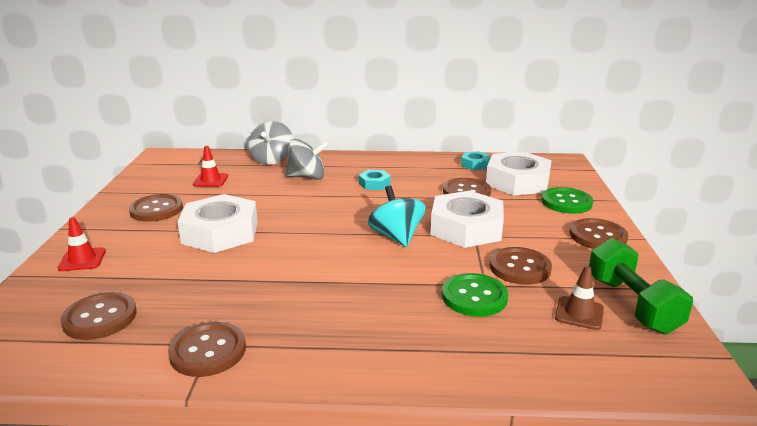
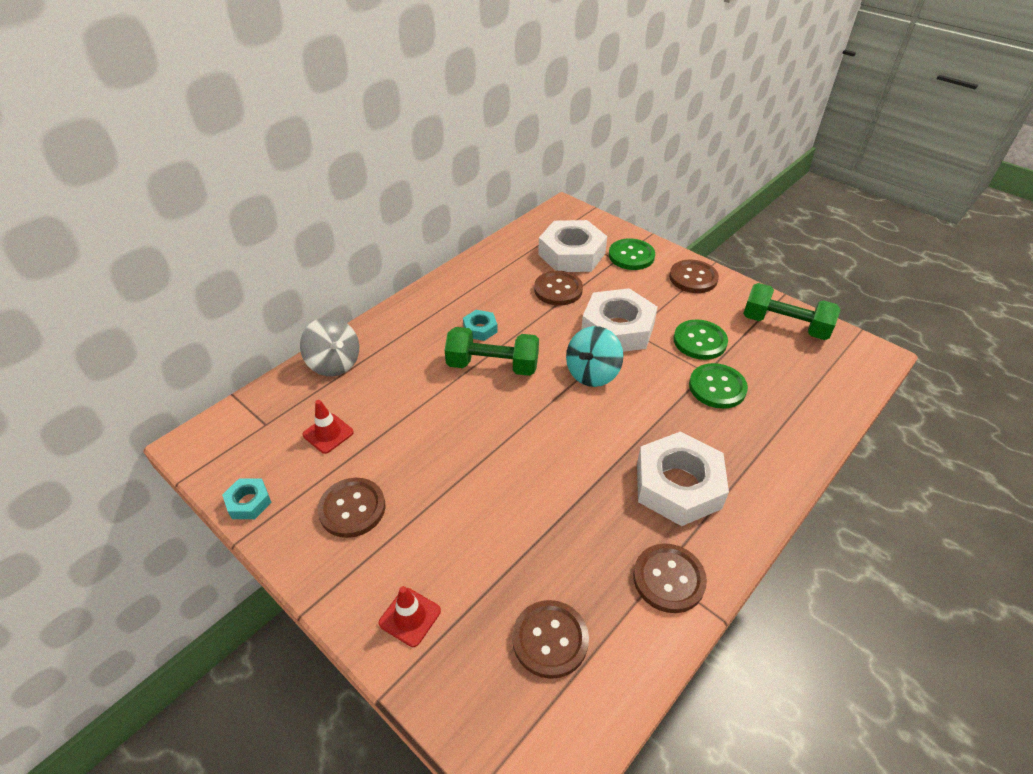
camera: 50 degrees left, 20 degrees up
white nut [177,194,258,253] -> white nut moved to [637,432,729,526]
grey spinning top [286,139,328,180] -> none
turquoise spinning top [368,186,426,247] -> turquoise spinning top turned 75 degrees counterclockwise [566,326,623,387]
turquoise nut [461,151,490,170] -> turquoise nut moved to [222,478,272,519]
brown button [490,247,552,285] -> green button [674,319,728,360]
brown traffic cone [555,266,604,330] -> none
none -> green dumbbell [444,327,539,376]

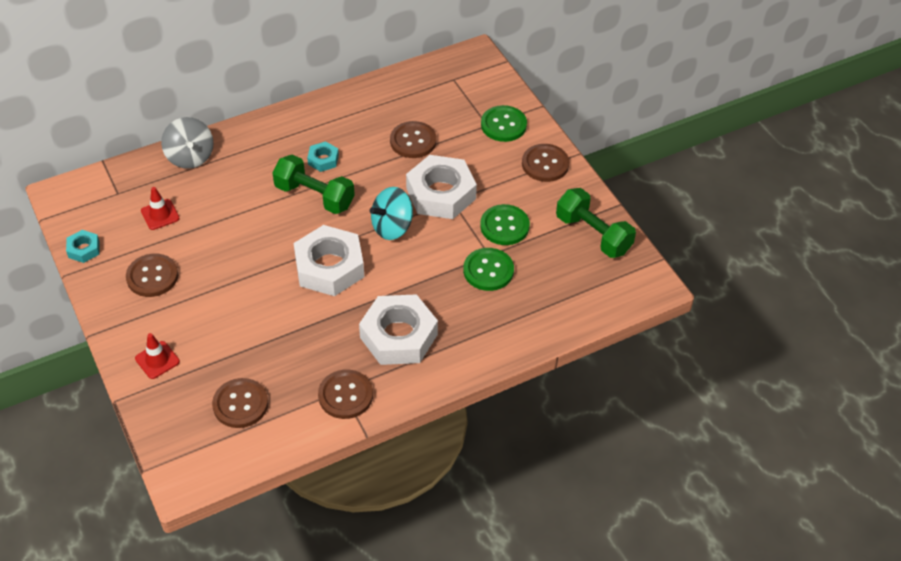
camera: 20 degrees right, 5 degrees up
white nut [538,220,607,272] -> white nut moved to [294,225,364,296]

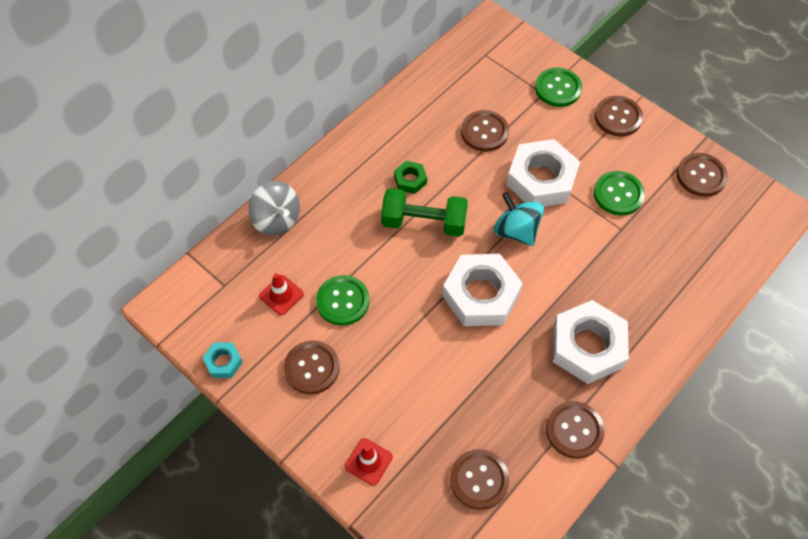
camera: 20 degrees left, 10 degrees up
turquoise nut [307,141,339,172] -> green nut [394,161,427,194]
turquoise spinning top [370,187,413,240] -> turquoise spinning top turned 105 degrees clockwise [494,192,544,246]
green button [463,248,514,291] -> green button moved to [316,275,370,326]
green dumbbell [556,188,636,258] -> brown button [677,153,728,197]

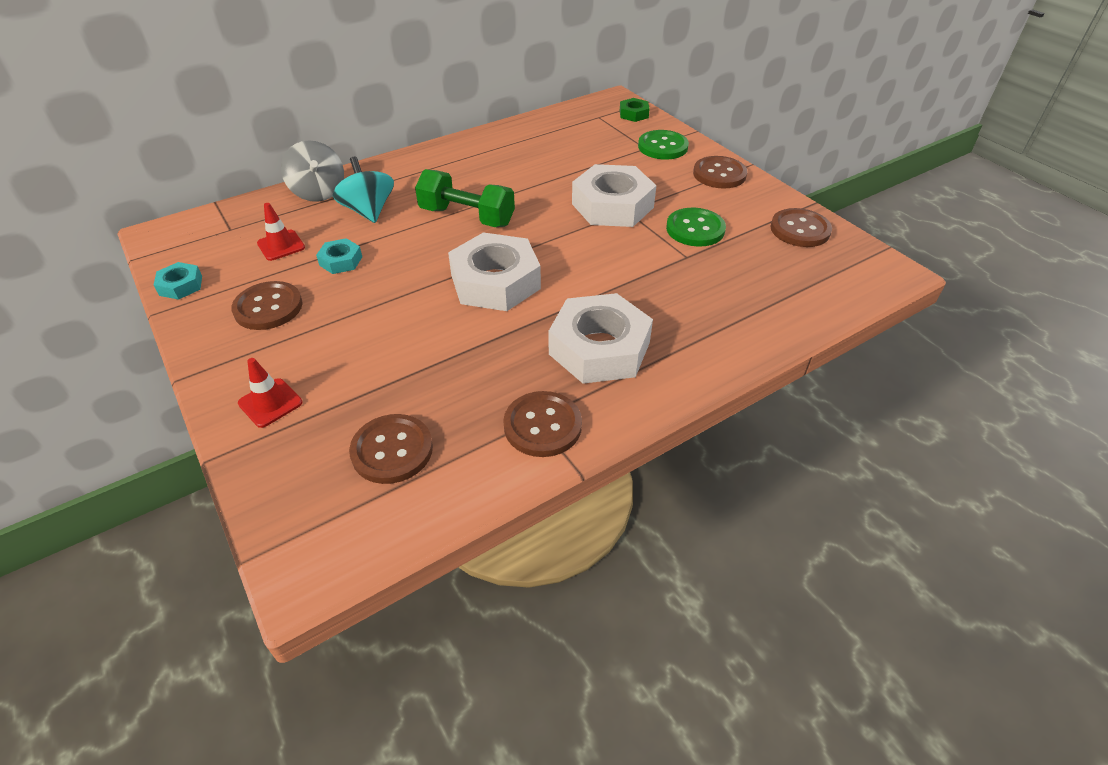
camera: 15 degrees right, 15 degrees down
green button [316,275,370,326] -> turquoise nut [316,238,362,274]
green nut [394,161,427,194] -> green nut moved to [620,98,650,122]
brown button [461,110,509,152] -> none
turquoise spinning top [494,192,544,246] -> turquoise spinning top moved to [333,156,394,223]

